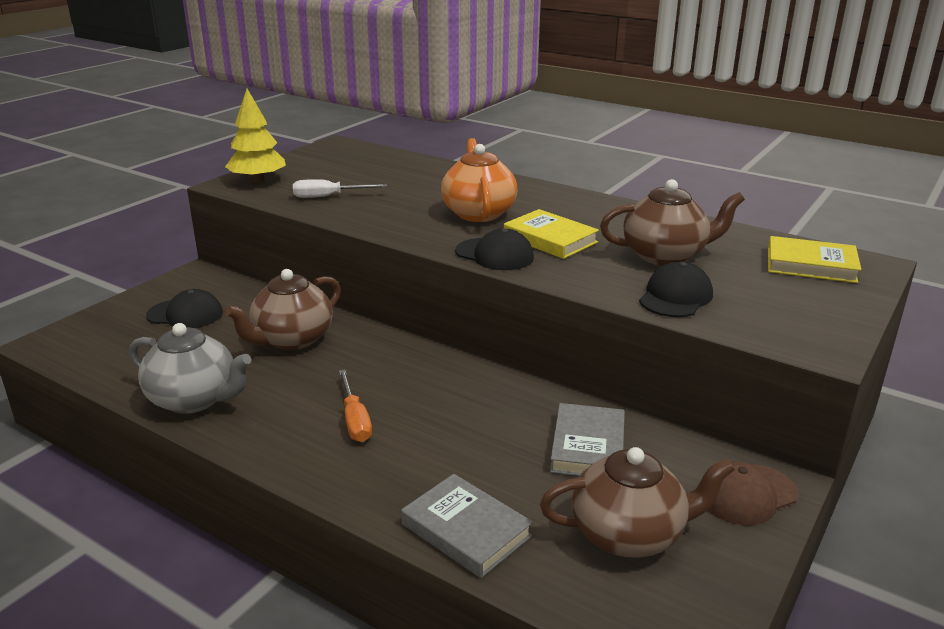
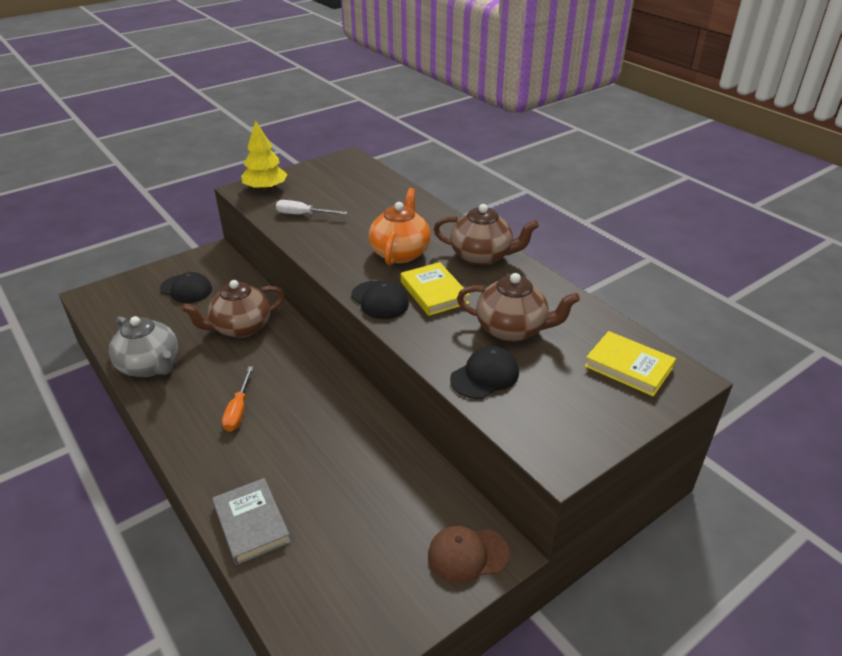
camera: 20 degrees right, 10 degrees up
brown teapot [540,447,735,558] -> brown teapot moved to [434,204,539,266]
grey book [550,403,625,476] -> none

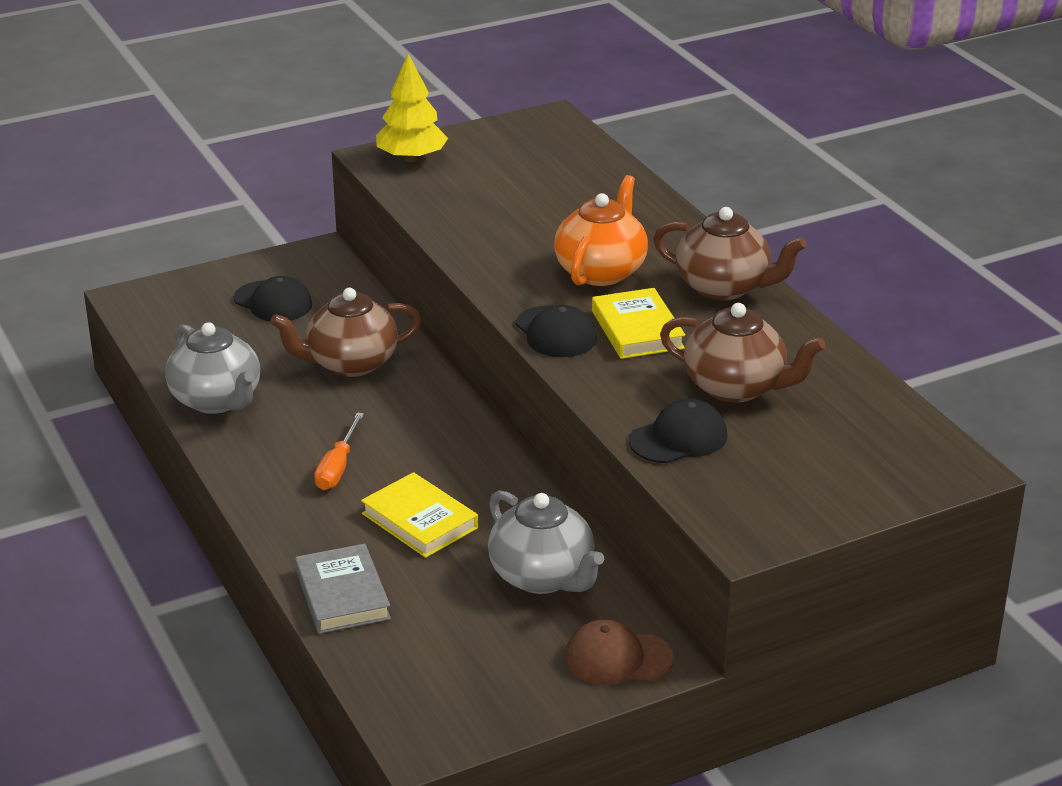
camera: 10 degrees right, 5 degrees down
white screwdriver [276,200,347,215] -> none
yellow book [585,331,676,396] -> yellow book moved to [361,472,478,558]
none -> grey teapot [488,490,604,594]

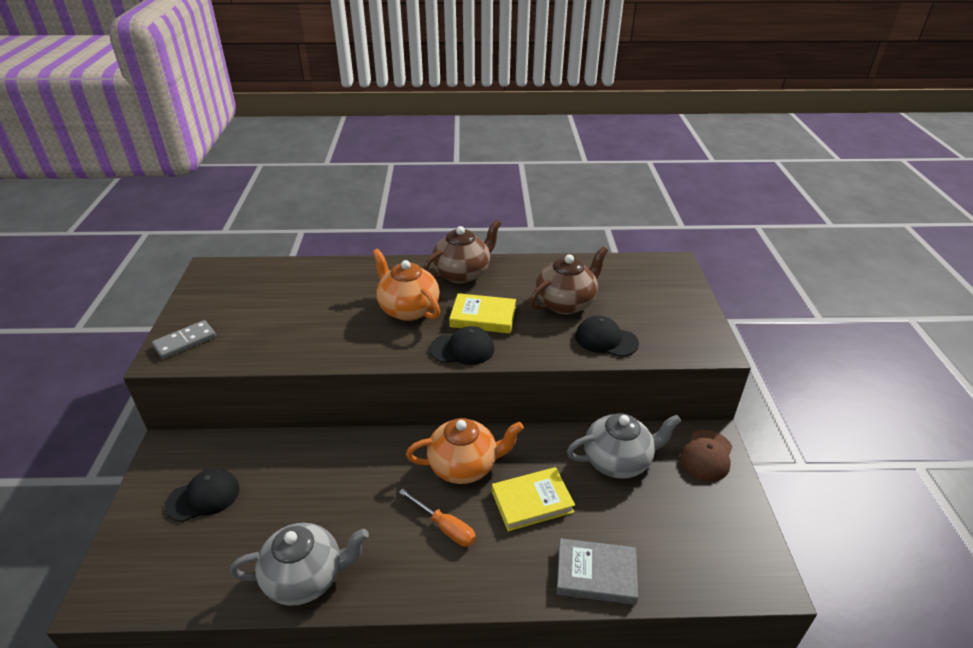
camera: 65 degrees left, 5 degrees up
brown teapot [270,288,421,377] -> none
yellow tree [376,54,448,162] -> grey domino [152,320,216,359]
black cap [629,399,727,463] -> black cap turned 60 degrees counterclockwise [575,315,639,357]
none -> orange teapot [406,418,524,484]

